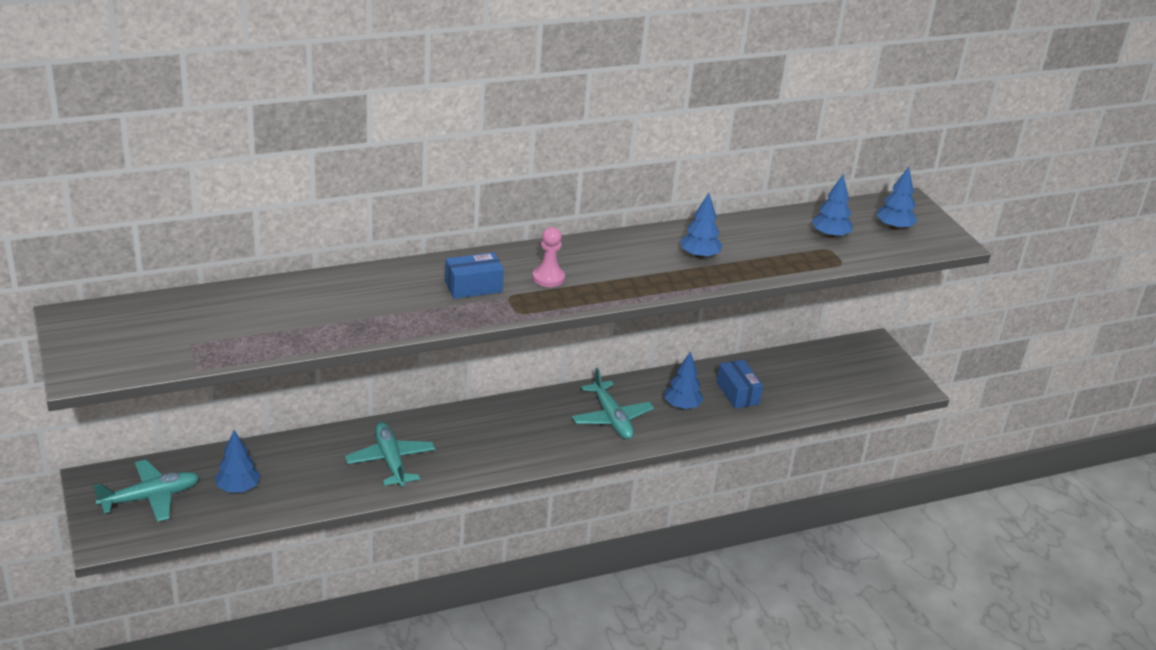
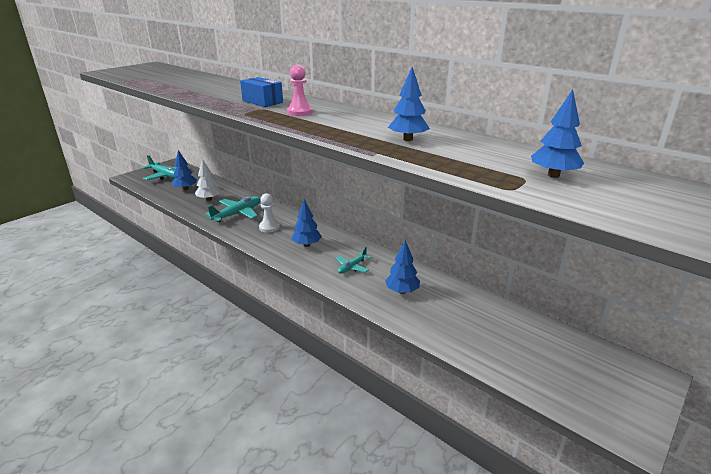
camera: 65 degrees right, 5 degrees down
turquoise plane [572,368,654,439] -> turquoise plane [336,247,371,274], size x0.59
blue box [716,360,763,409] -> none
blue tree [877,167,917,230] -> blue tree moved to [292,199,322,247]
none -> white tree [195,159,221,201]
none -> white pawn [259,193,280,233]

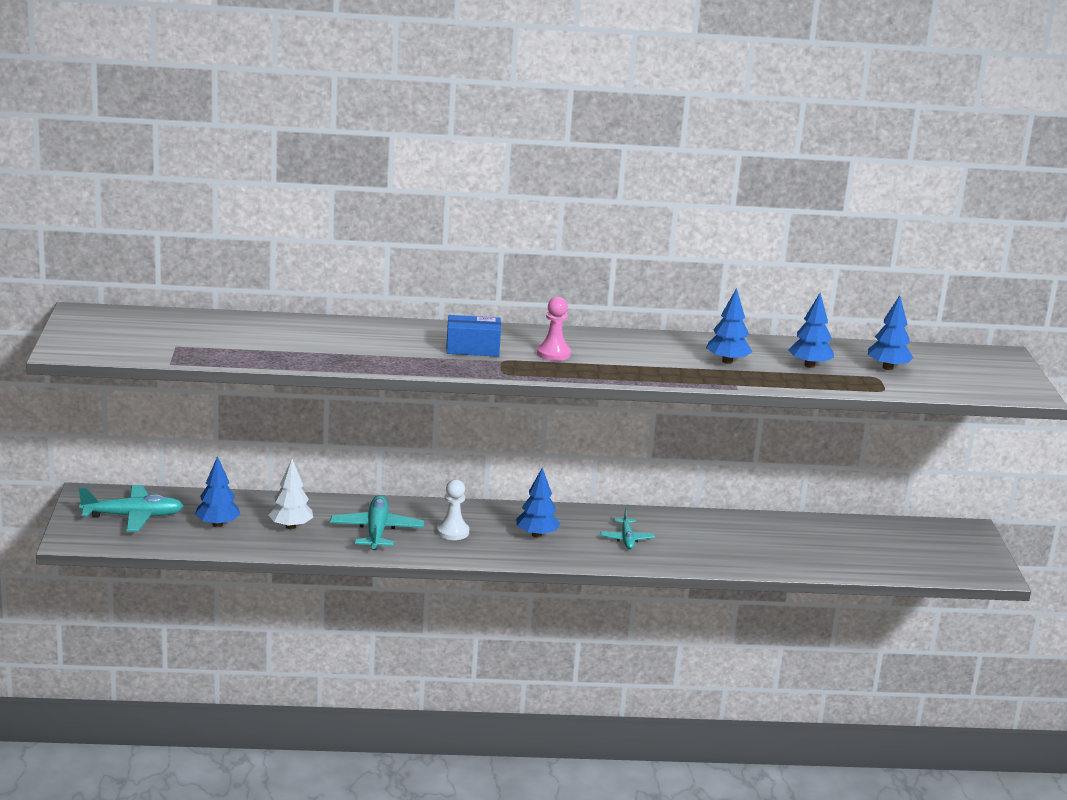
camera: 45 degrees left, 5 degrees down
blue tree [385,240,420,294] -> blue tree moved to [788,293,834,368]

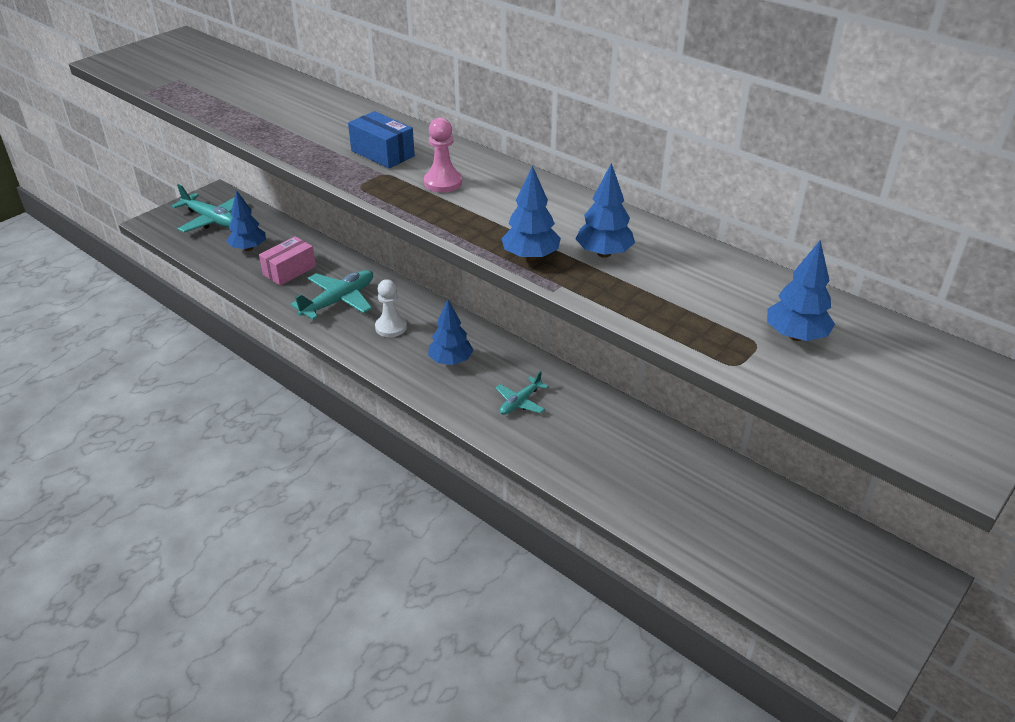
camera: 45 degrees right, 15 degrees up
white tree [268,459,313,529] -> pink box [259,236,316,286]
blue tree [788,293,834,368] -> blue tree moved to [501,166,561,261]

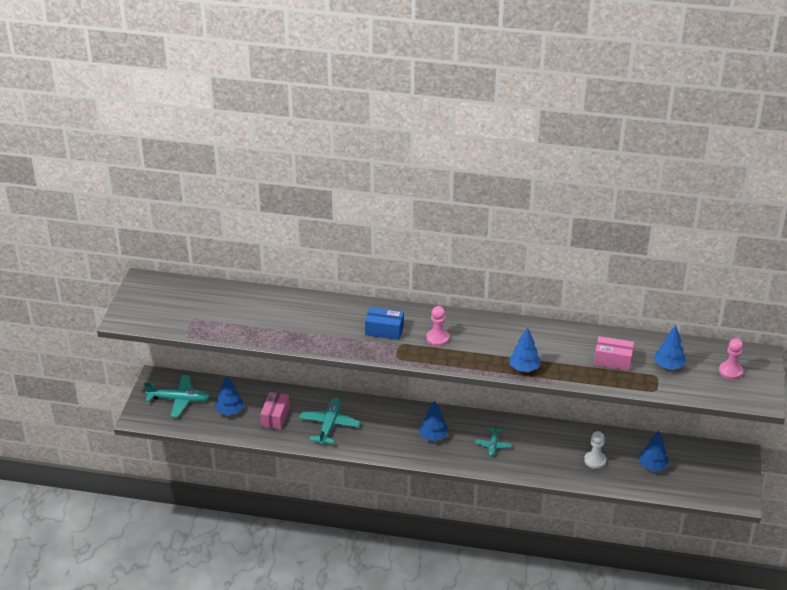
camera: 30 degrees left, 0 degrees up
white pawn [375,279,407,337] -> white pawn moved to [584,431,606,469]
blue tree [576,163,635,258] -> blue tree moved to [639,431,669,471]
none -> pink box [594,336,634,371]
none -> pink pawn [719,338,743,380]

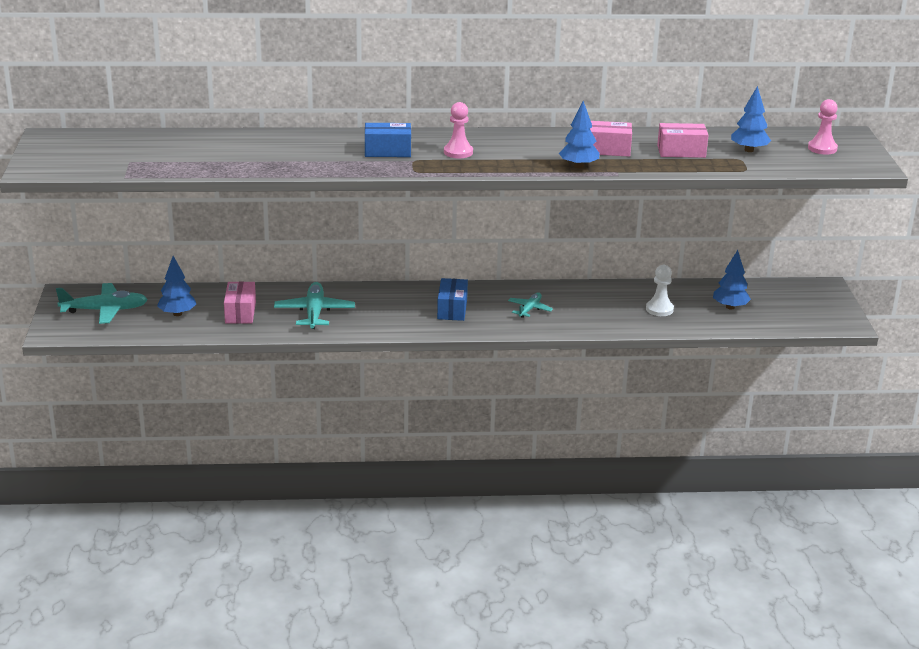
camera: 15 degrees left, 10 degrees down
blue tree [419,400,448,441] -> blue box [437,278,468,321]
turquoise plane [475,423,512,456] -> turquoise plane turned 150 degrees counterclockwise [508,292,553,318]
none -> pink box [590,121,632,157]

